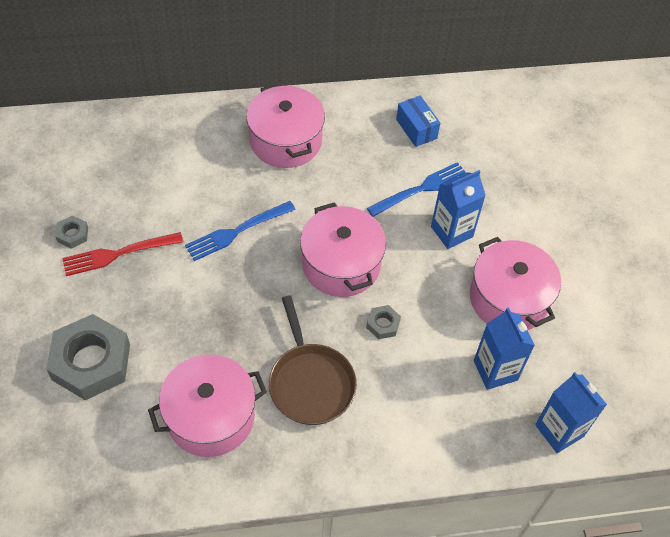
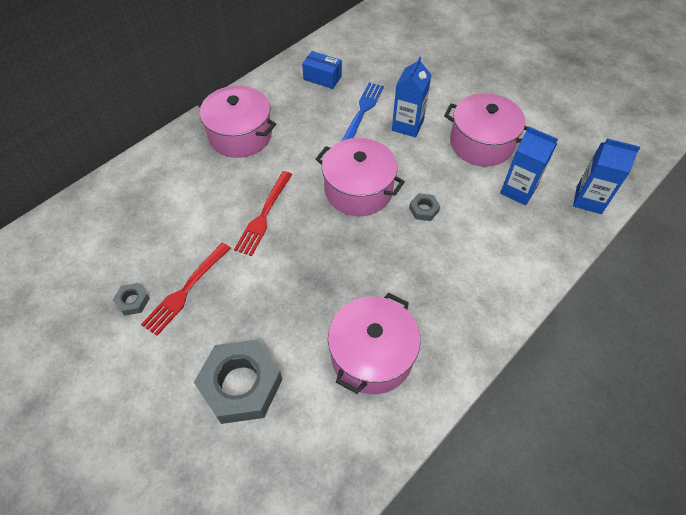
camera: 35 degrees left, 0 degrees up
blue fork [185,201,296,261] -> red fork [234,171,292,256]
brown pan [269,295,357,425] -> none

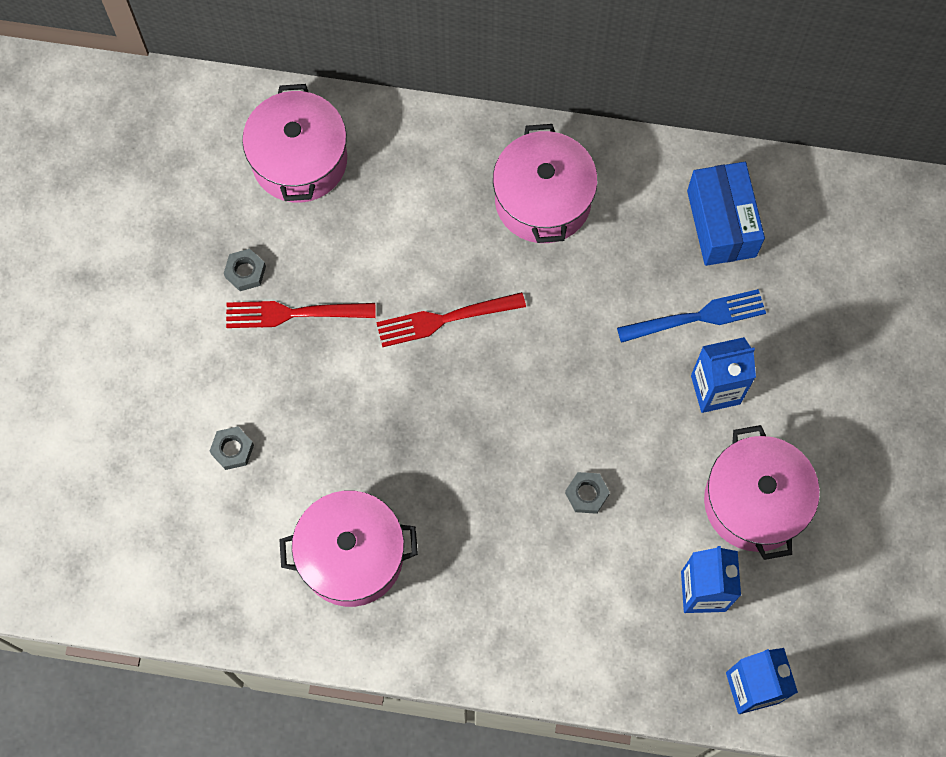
camera: 55 degrees right, 15 degrees up
grey nut [194,340,282,424] -> grey nut [209,427,254,470], size x0.44
blue box [302,51,342,89] -> blue box [687,162,765,266], size x1.53
pink pot [316,138,405,216] -> pink pot moved to [242,84,347,203]

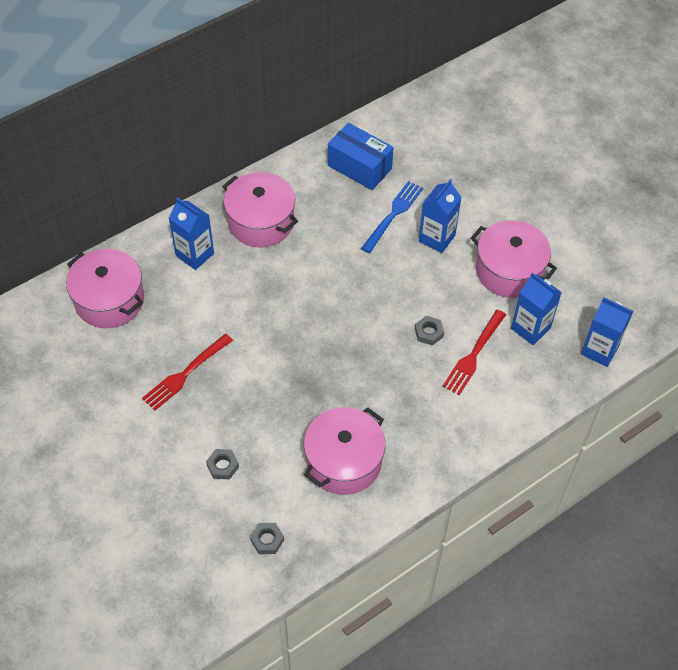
camera: 45 degrees left, 15 degrees down
grey nut [224,249,266,291] -> grey nut moved to [250,523,284,554]
red fork [376,292,526,347] -> red fork moved to [442,310,506,395]
none -> blue carton [169,198,214,270]

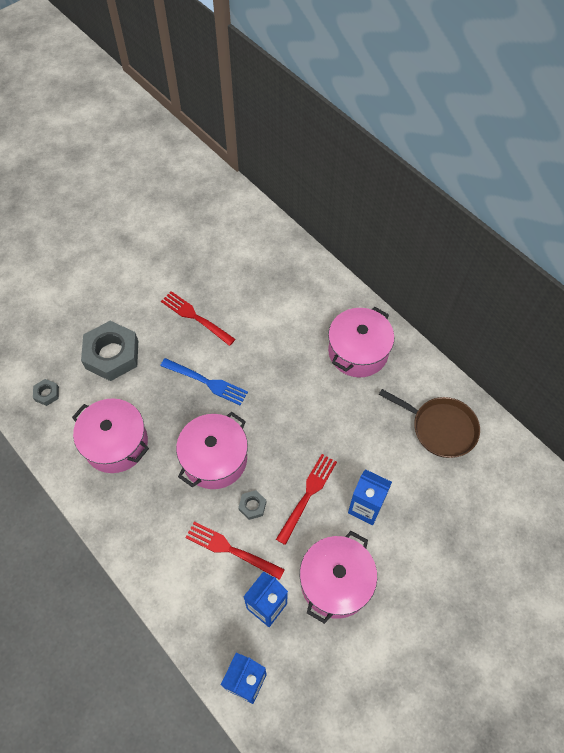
camera: 85 degrees right, 5 degrees up
pink pot [66,249,144,328] -> pink pot moved to [176,412,248,489]
blue carton [169,198,214,270] -> none
grey nut [206,449,239,479] -> grey nut [81,321,138,381], size x2.28
blue box [328,123,394,190] -> brown pan [379,389,480,458]
blue fork [361,181,423,253] -> blue fork moved to [160,358,248,406]
none -> red fork [276,454,337,545]

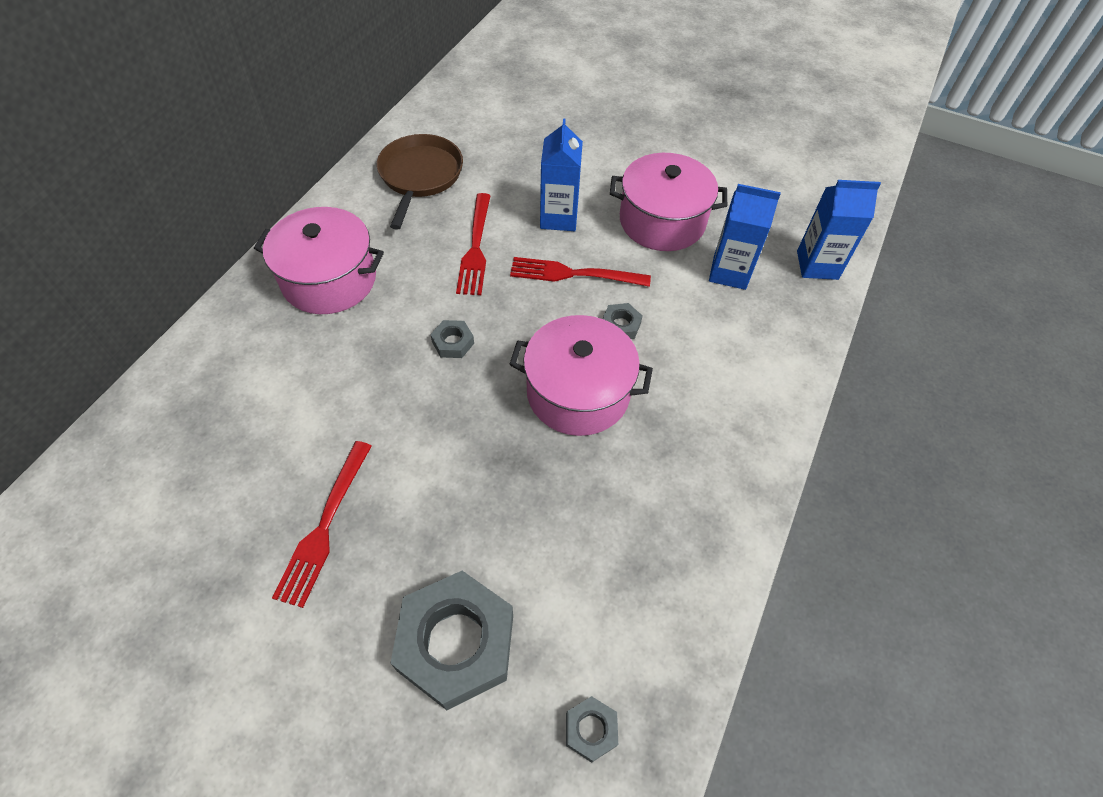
camera: 115 degrees left, 5 degrees down
pink pot [72,398,149,473] -> none
blue fork [160,358,248,406] -> none
red fork [185,521,285,580] -> red fork moved to [456,193,491,295]
none -> grey nut [430,320,474,358]

